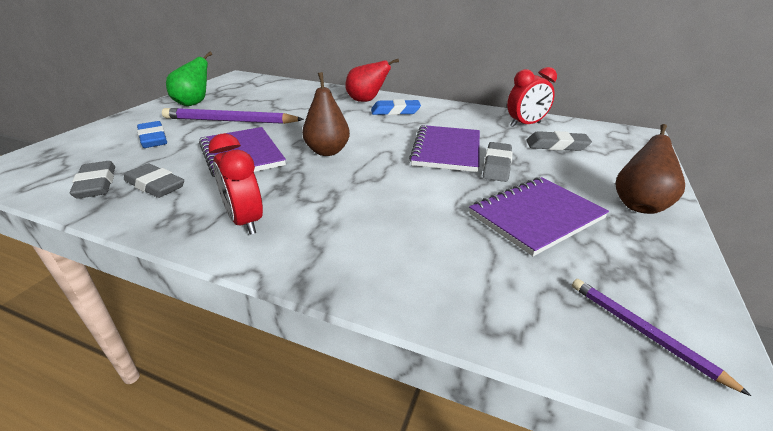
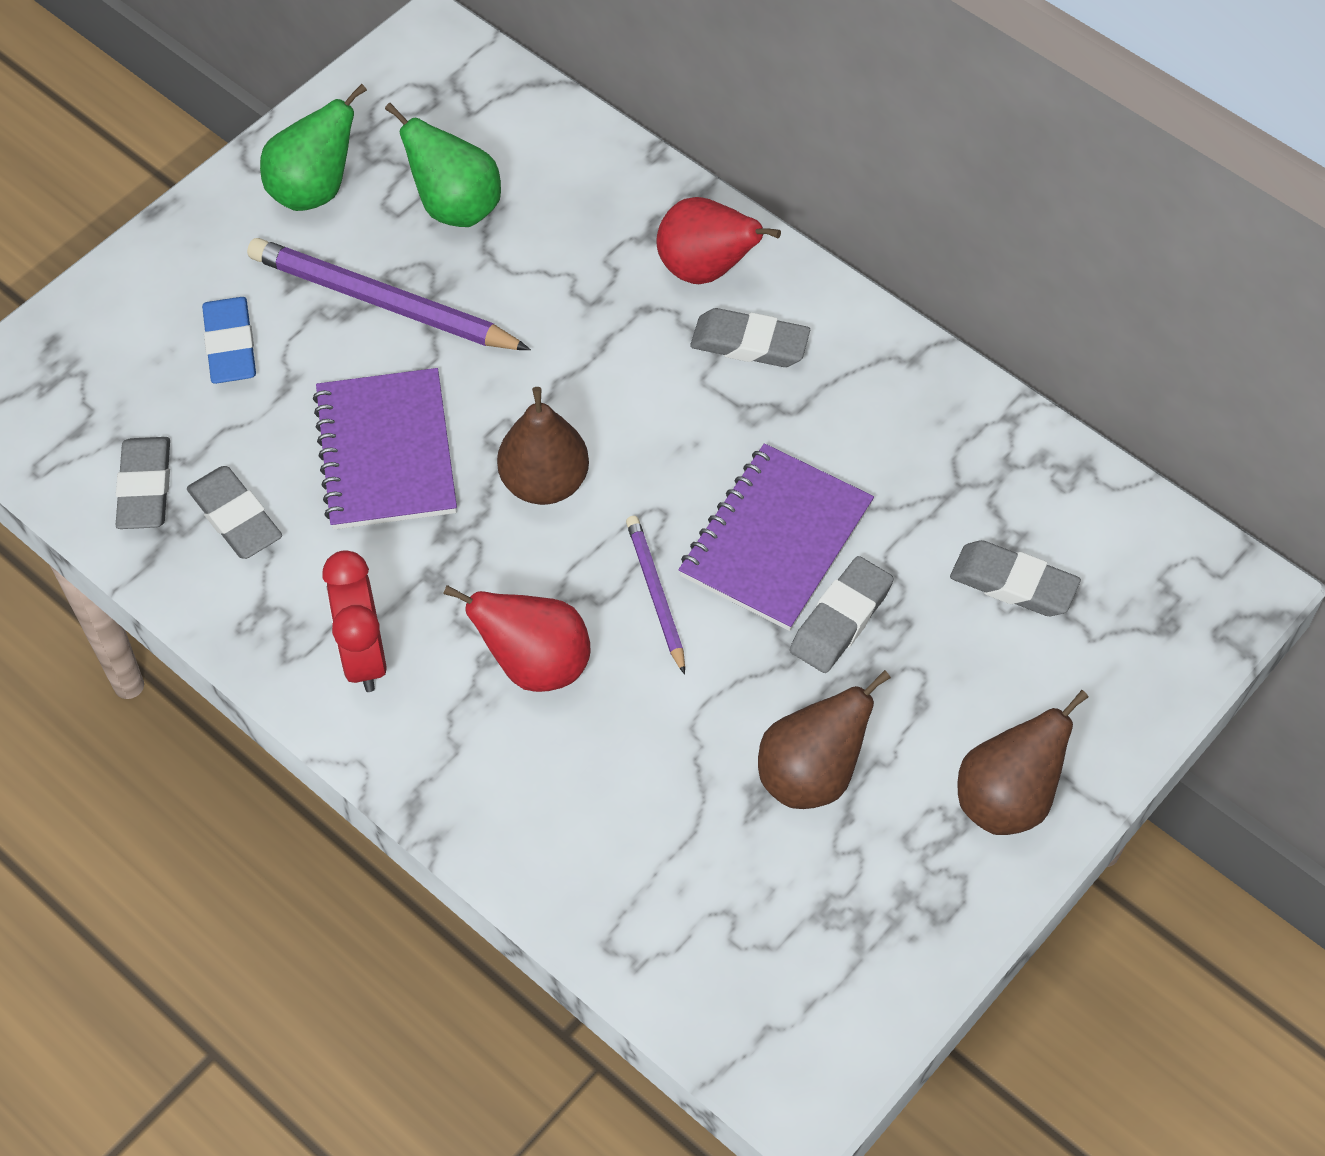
camera: 20 degrees right, 25 degrees up
blue eraser [371,99,421,115] -> grey eraser [690,308,810,367]
purple notebook [469,177,609,256] -> brown pear [758,670,891,809]
red clock [507,67,557,127] -> none
purple pencil [572,279,751,396] -> purple pencil moved to [626,516,685,675]
none -> green pear [385,103,501,227]
none -> red pear [443,585,590,692]

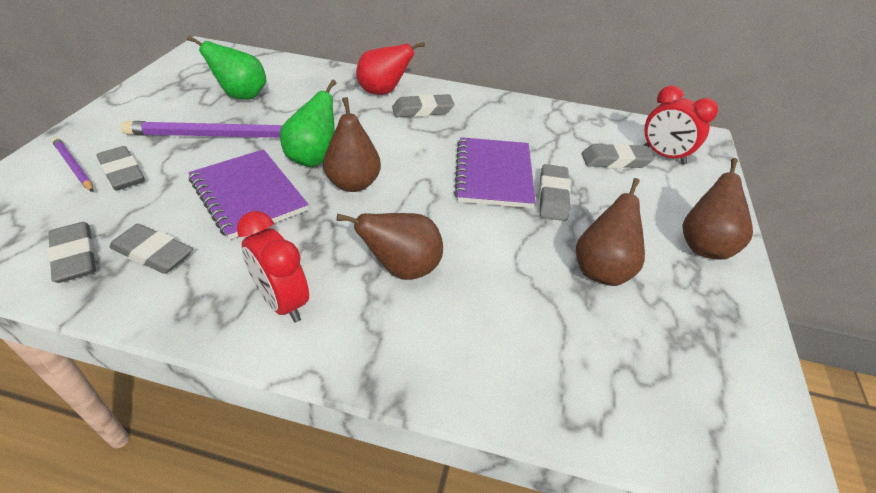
camera: 30 degrees left, 15 degrees down
blue eraser [202,297,256,384] -> grey eraser [96,146,145,191]
green pear [260,84,367,211] -> green pear moved to [280,80,336,167]
red pear [443,585,590,692] -> brown pear [337,213,443,280]
purple pencil [626,516,685,675] -> purple pencil moved to [52,137,94,192]
none -> red clock [643,85,718,165]

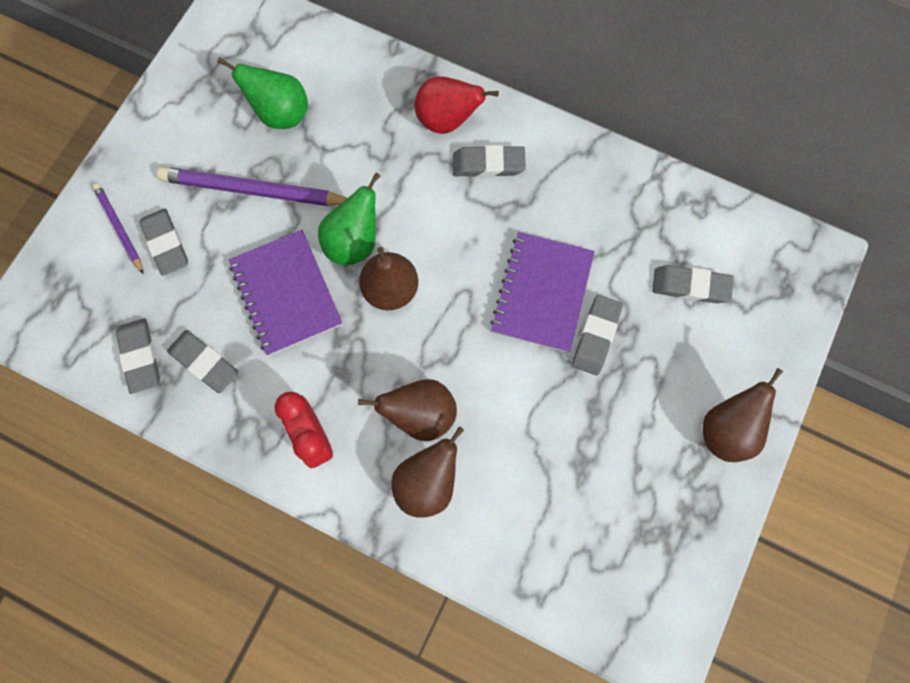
camera: 15 degrees right, 30 degrees up
brown pear [576,178,645,286] -> brown pear moved to [391,426,464,518]
red clock [643,85,718,165] -> none

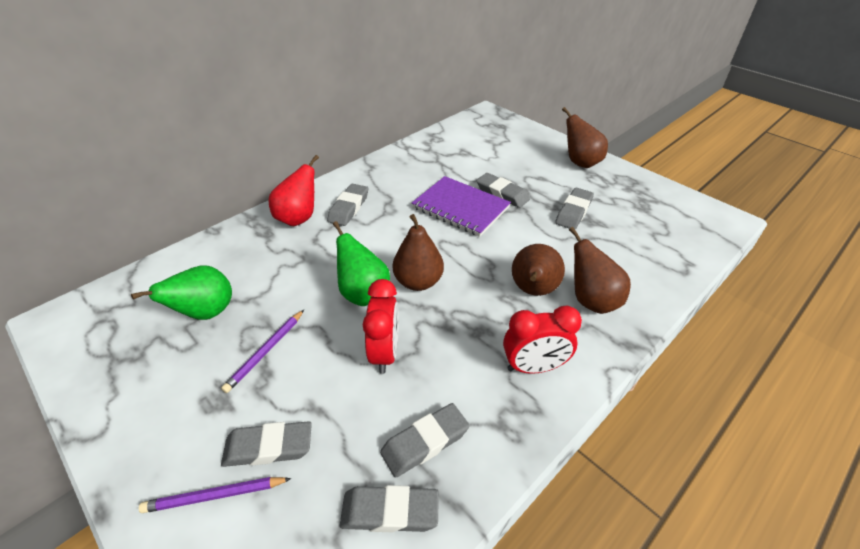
camera: 70 degrees left, 30 degrees down
purple pencil [157,166,347,206] -> purple pencil [221,310,304,393], size x0.55
purple notebook [229,230,342,356] -> red clock [363,279,399,374]
grey eraser [652,265,733,303] -> grey eraser moved to [555,188,594,229]

